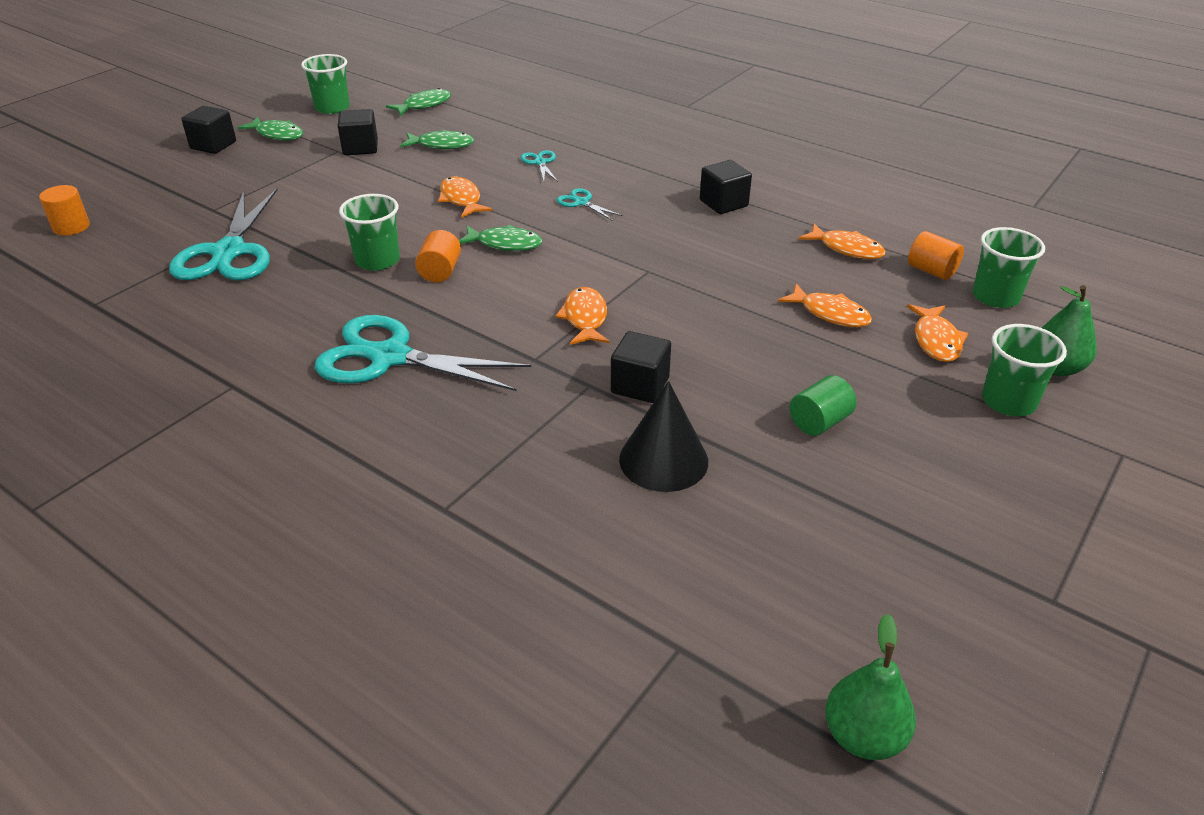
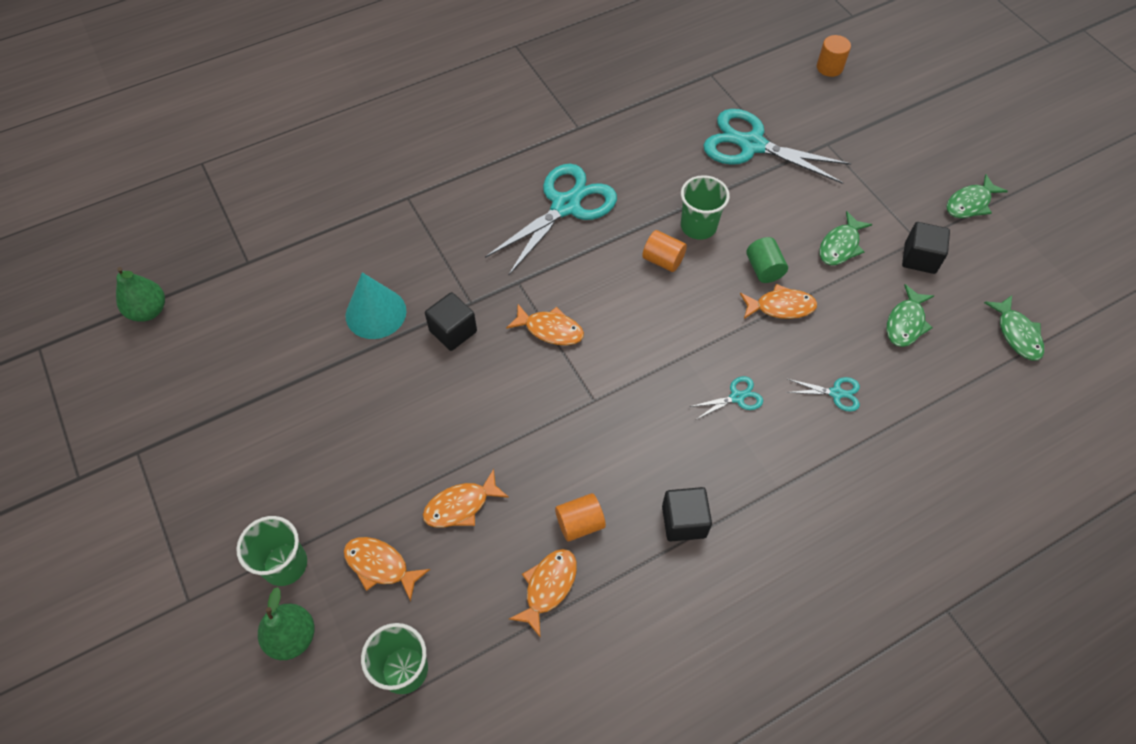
camera: 115 degrees right, 20 degrees up
black cube [181,106,236,154] -> none
green cup [301,54,350,114] -> none
green fish [459,225,542,251] -> green fish moved to [819,211,873,265]
black cone [619,381,708,492] -> turquoise cone [346,272,406,339]
green cylinder [790,375,856,436] -> green cylinder moved to [746,237,788,283]
orange fish [799,224,886,259] -> orange fish turned 150 degrees clockwise [509,549,577,638]
orange cylinder [908,231,964,280] -> orange cylinder moved to [555,493,606,542]

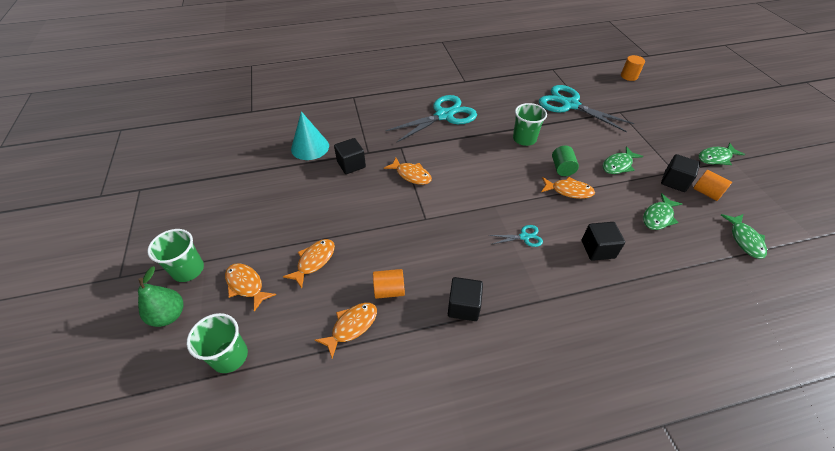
camera: 15 degrees right, 10 degrees down
green pear [116,267,165,322] -> none
orange fish [423,469,509,528] -> orange fish turned 135 degrees clockwise [283,239,335,288]
orange cylinder [642,230,687,272] -> orange cylinder moved to [693,170,732,201]
turquoise scissors [786,377,860,412] -> black cube [582,222,625,261]

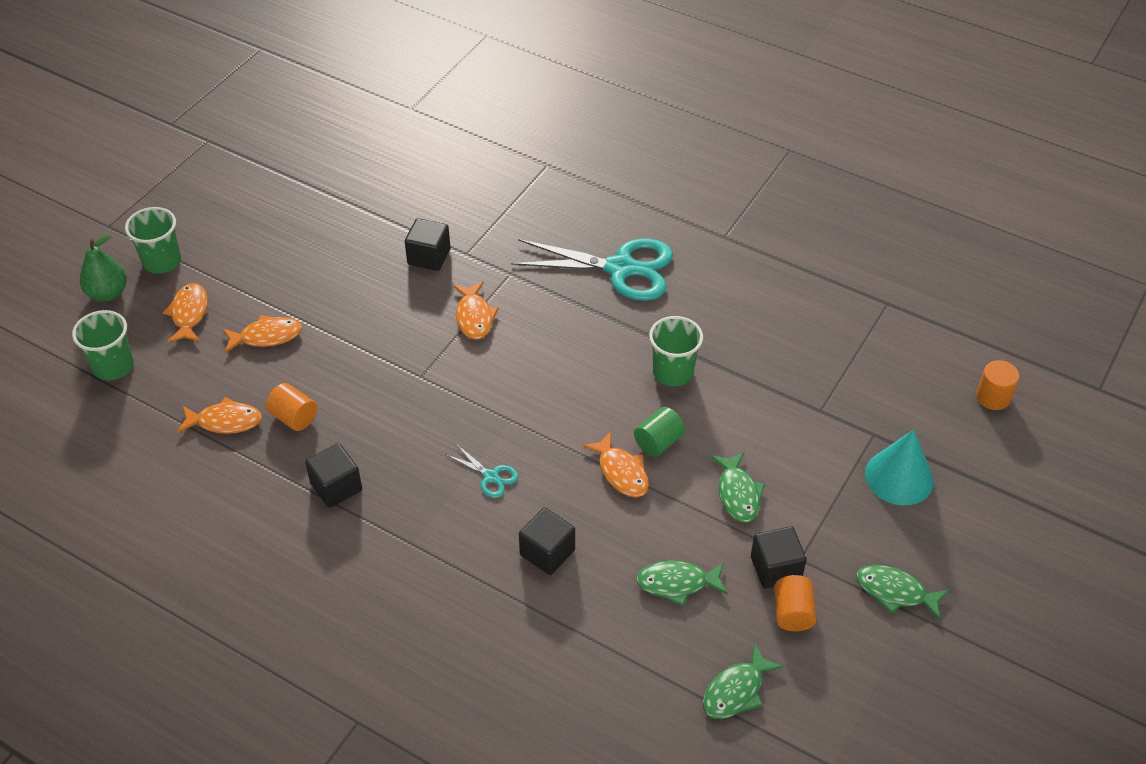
camera: 45 degrees right, 0 degrees up
turquoise cone [291,111,329,160] -> turquoise cone moved to [865,430,934,505]
turquoise scissors [539,85,634,133] -> none
green fish [603,146,643,174] -> green fish turned 105 degrees counterclockwise [711,452,765,523]

